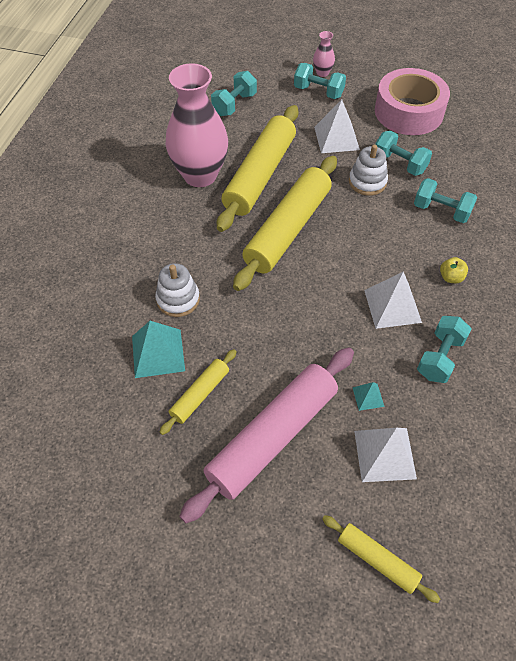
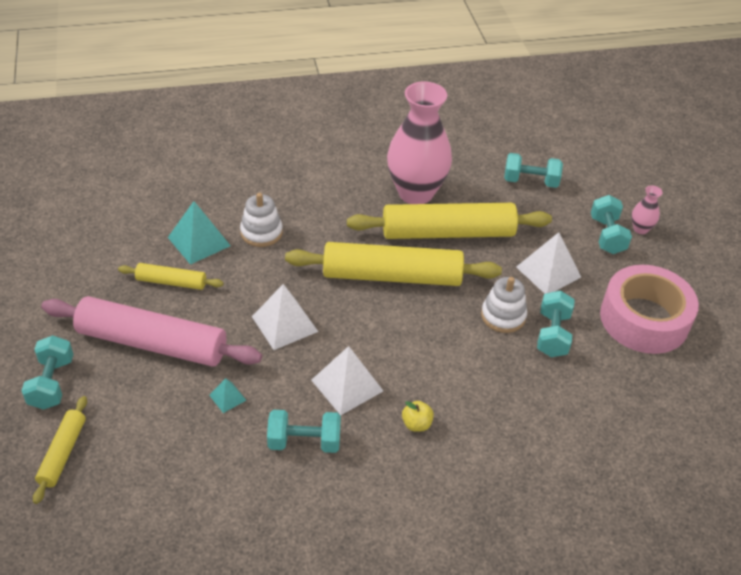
camera: 60 degrees right, 10 degrees down
white pyramid [354,428,417,482] -> white pyramid moved to [252,284,318,350]
turquoise dumbbell [414,178,477,223] -> turquoise dumbbell moved to [22,335,73,410]

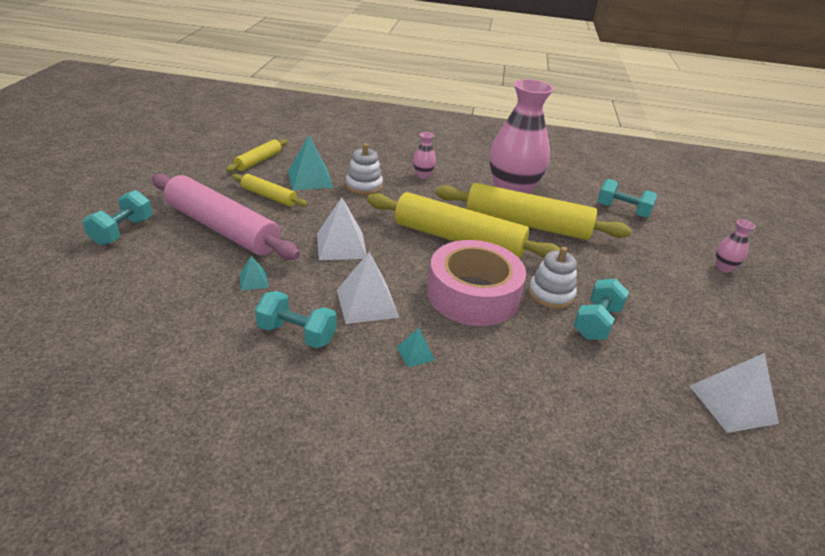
camera: 20 degrees right, 10 degrees down
yellow rolling pin [33,396,87,504] -> yellow rolling pin moved to [226,139,288,172]
yellow apple [402,401,434,432] -> turquoise pyramid [397,328,435,367]
white pyramid [516,232,581,294] -> white pyramid moved to [690,353,779,433]
turquoise dumbbell [591,195,632,254] -> none
pink tape [600,265,699,354] -> pink tape moved to [427,240,526,326]
none -> pink vase [413,132,436,179]

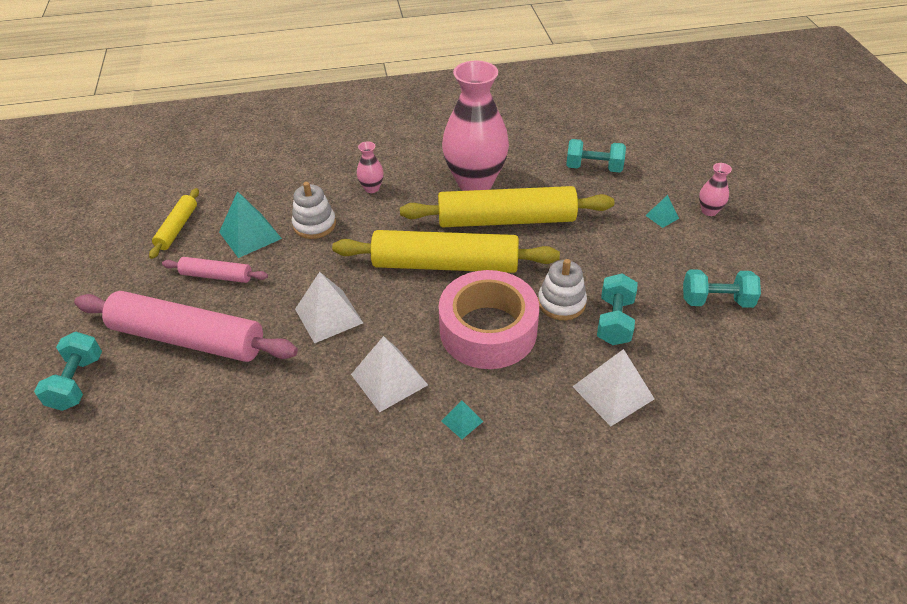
camera: 15 degrees left, 10 degrees up
yellow rolling pin [232,174,308,207] -> pink rolling pin [162,257,268,283]
turquoise pyramid [240,256,269,291] -> turquoise pyramid moved to [645,195,679,228]
turquoise dumbbell [255,291,337,348] -> turquoise dumbbell moved to [683,269,761,308]
white pyramid [690,353,779,433] -> white pyramid moved to [572,349,654,426]

